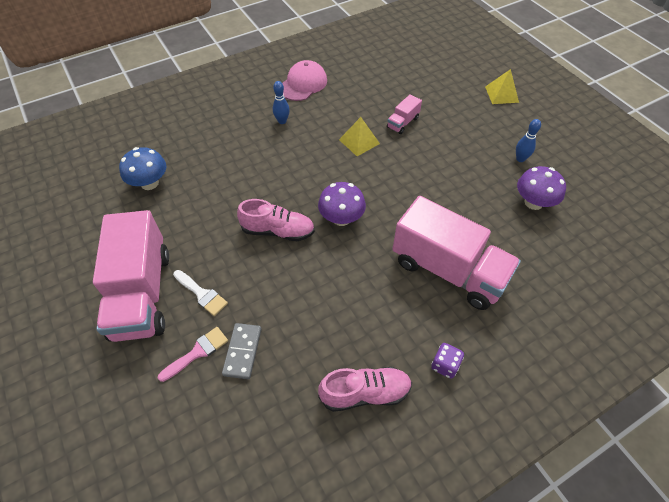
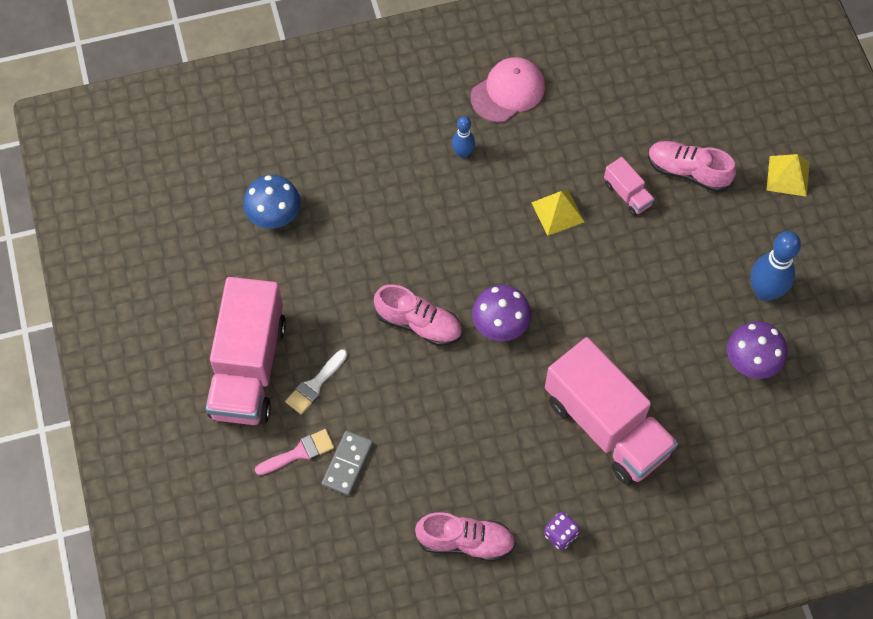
camera: 15 degrees right, 10 degrees up
white brush [173,270,228,316] -> white brush turned 75 degrees clockwise [285,350,348,415]
pink truck [387,94,422,134] -> pink truck turned 90 degrees counterclockwise [604,157,655,216]
blue bowling pin [516,119,541,162] -> blue bowling pin [750,231,801,301], size x1.75
none -> pink shoe [648,141,736,192]

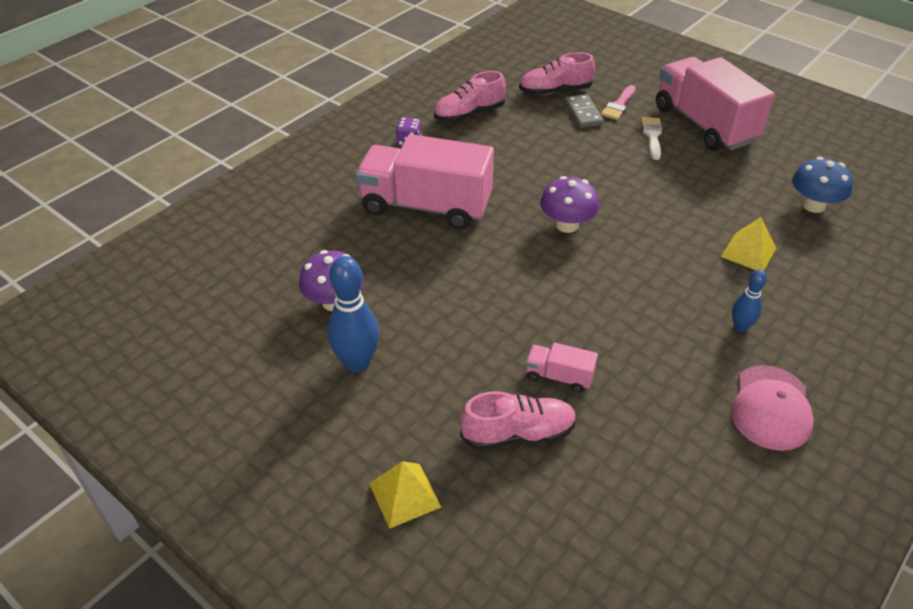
camera: 145 degrees right, 20 degrees down
pink shoe [374,284,462,346] -> pink shoe moved to [519,52,595,95]
yellow pyramid [531,189,584,236] -> yellow pyramid moved to [721,217,776,271]

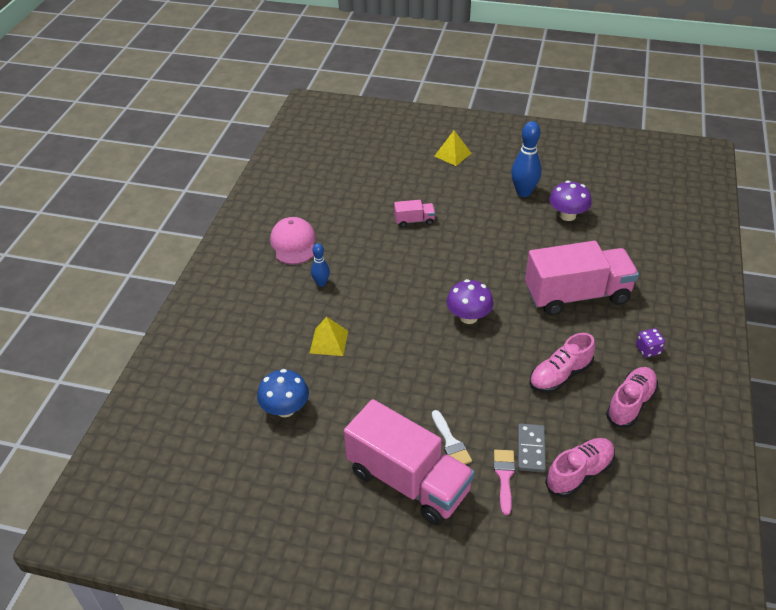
camera: 155 degrees right, 0 degrees up
pink shoe [460,391,577,450] -> pink shoe moved to [529,333,595,393]
grey domino [565,94,604,128] -> grey domino turned 45 degrees clockwise [518,423,546,472]

